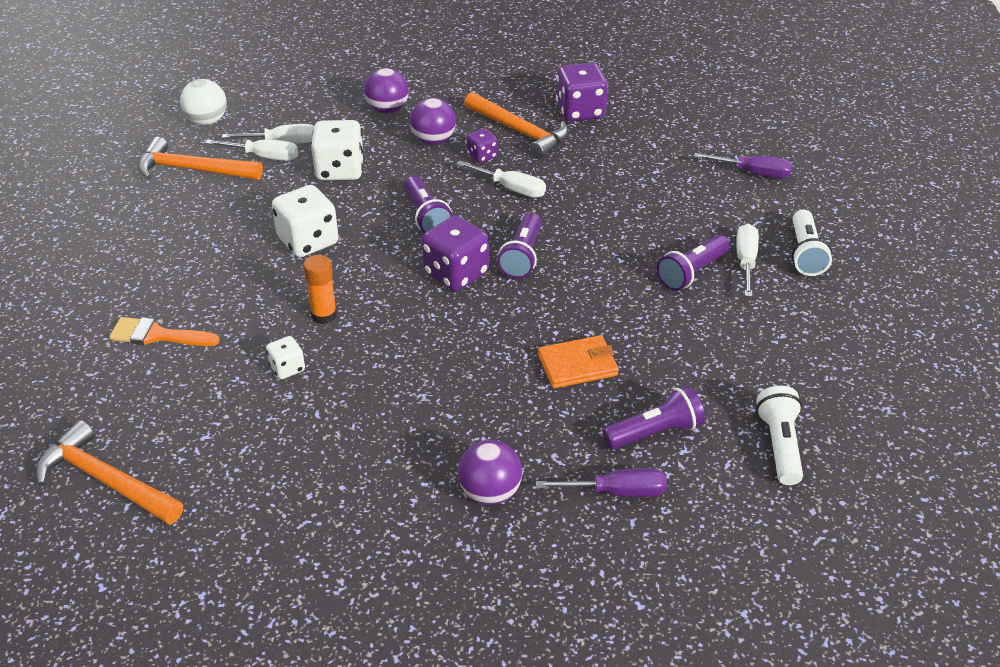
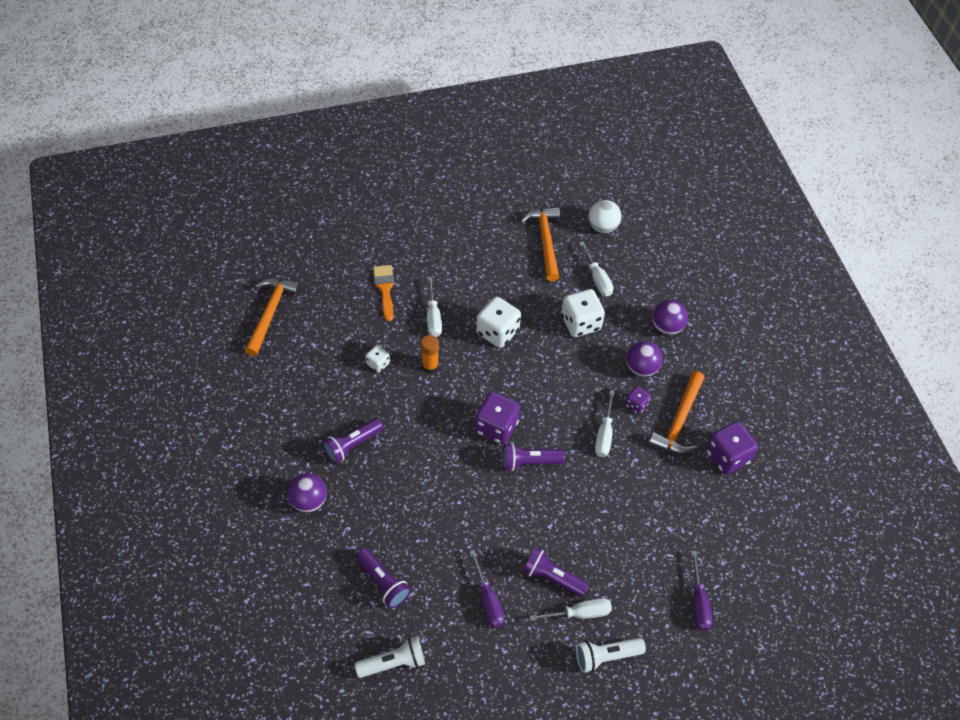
camera: 70 degrees right, 15 degrees up
white screwdriver [205,139,298,161] -> white screwdriver moved to [427,277,442,337]
purple flashlight [404,176,453,233] -> purple flashlight moved to [322,418,383,464]
purple screwdriver [536,468,667,497] -> purple screwdriver moved to [470,550,505,628]
orange wallet [538,335,619,388] -> none

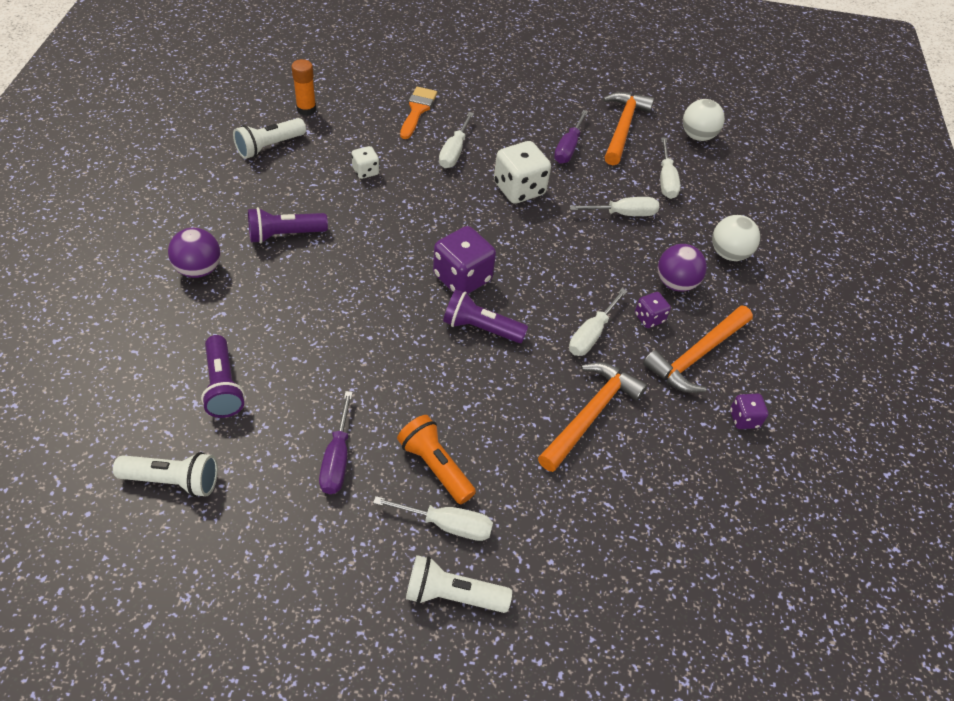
camera: 20 degrees right, 5 degrees down
orange hammer [245,278,300,356] -> orange hammer moved to [538,362,647,472]
orange glue stick [421,335,439,373] -> orange glue stick moved to [291,59,316,116]
purple flashlight [523,548,589,597] -> orange flashlight [397,415,476,504]
white dice [561,289,605,337] -> white screwdriver [570,197,659,216]
purple ball [652,300,688,335] -> white ball [712,215,760,261]
purple screwdriver [691,551,712,631] -> purple screwdriver moved to [554,110,588,163]
purple dice [706,421,758,475] -> purple dice [730,394,768,429], size x0.53
none -> white flashlight [233,118,306,159]

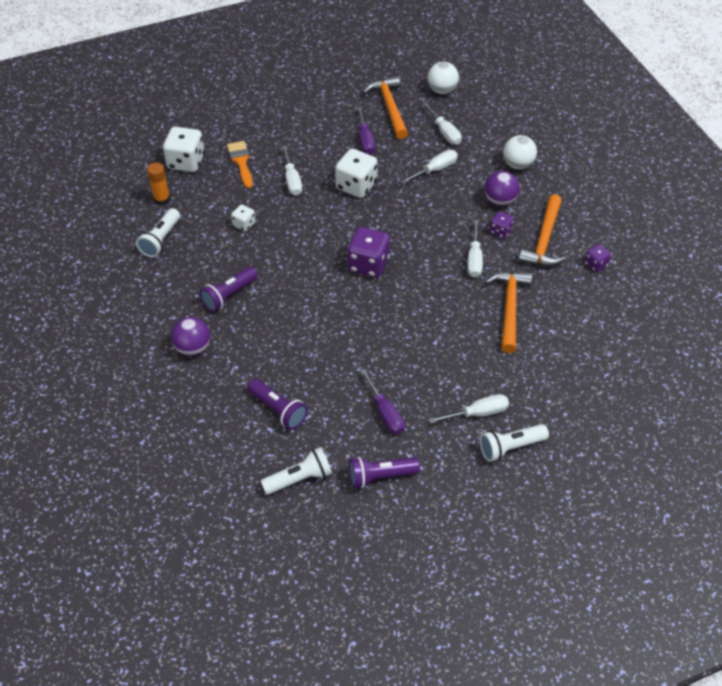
camera: 25 degrees left, 0 degrees up
orange flashlight [397,415,476,504] -> none
purple flashlight [443,290,528,343] -> purple flashlight moved to [349,457,420,489]
none -> white dice [163,127,205,172]

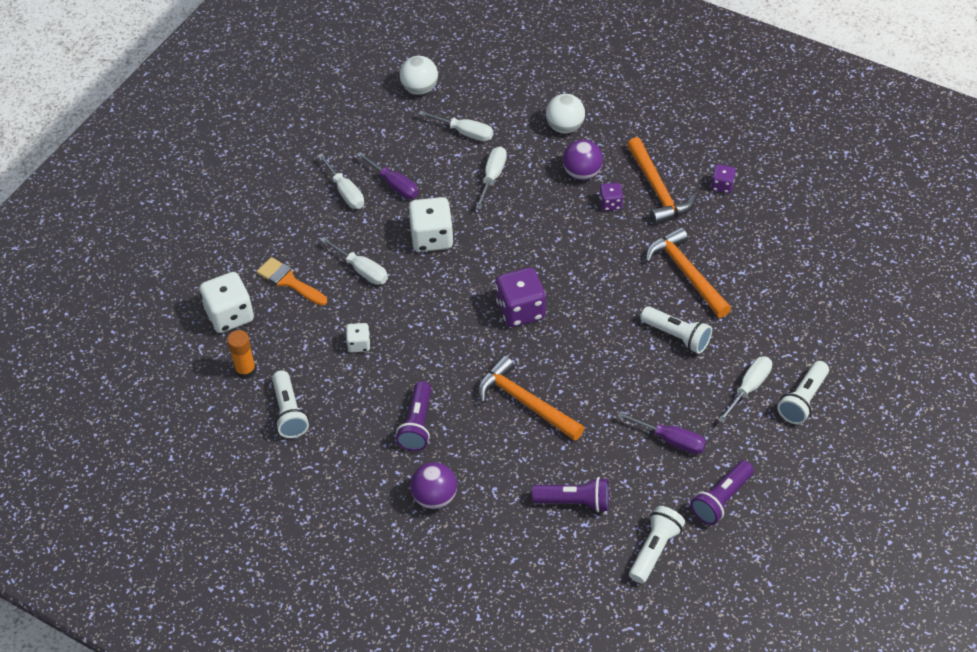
camera: 35 degrees left, 0 degrees up
orange hammer [363,76,408,139] -> orange hammer moved to [478,356,584,441]
white screwdriver [467,220,483,278] -> white screwdriver moved to [317,154,364,209]
none -> white flashlight [641,306,712,354]

